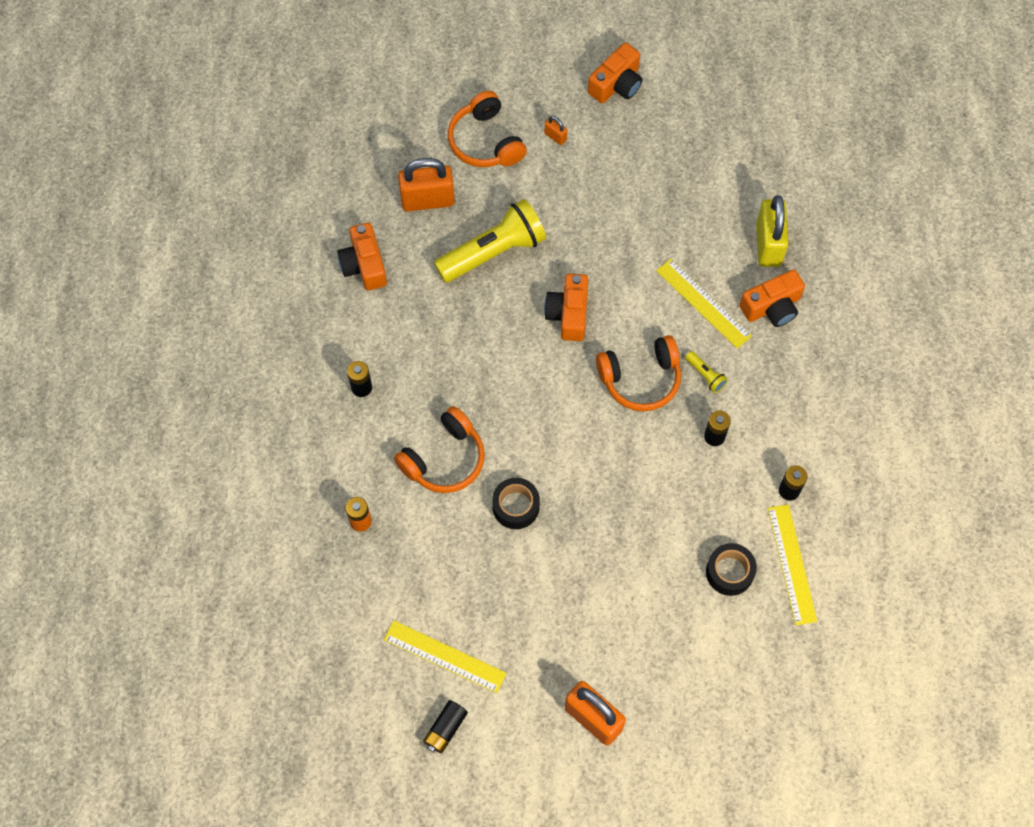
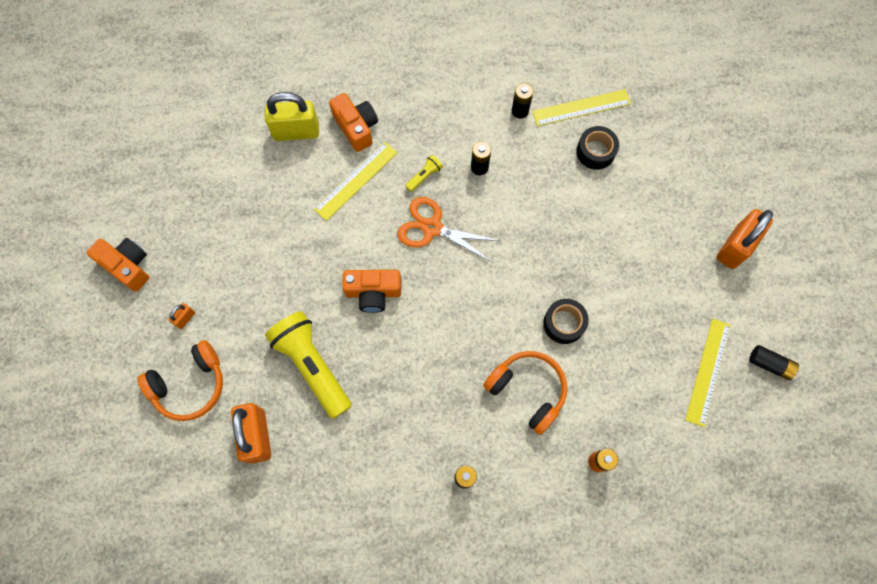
camera: 95 degrees left, 5 degrees up
orange camera [337,223,387,290] -> none
orange headphones [596,335,681,411] -> orange scissors [397,197,500,262]

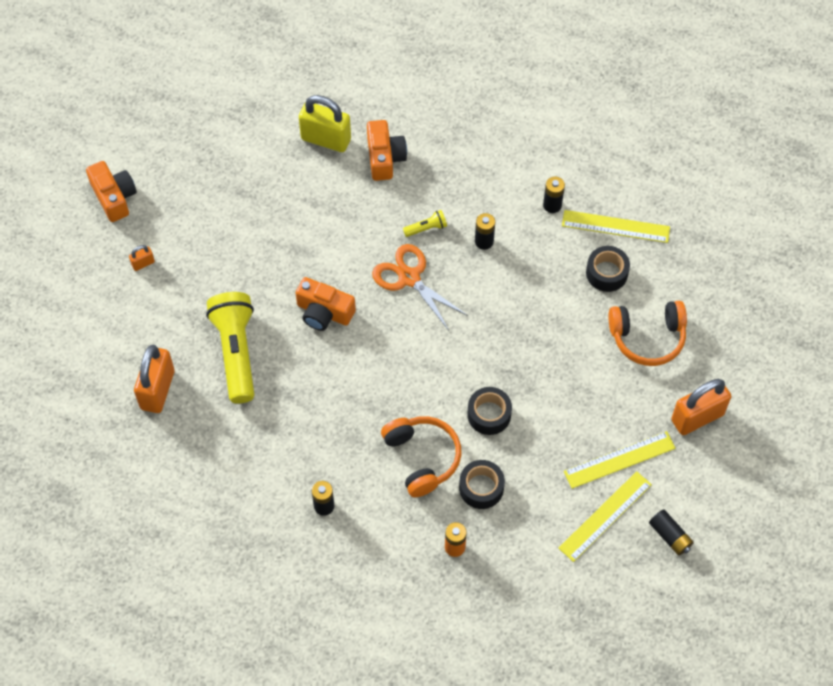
camera: 25 degrees right, 10 degrees down
orange headphones [137,340,223,421] -> orange headphones moved to [609,301,687,366]
yellow ruler [314,142,397,221] -> yellow ruler moved to [564,431,676,489]
none -> black tape [459,460,505,509]

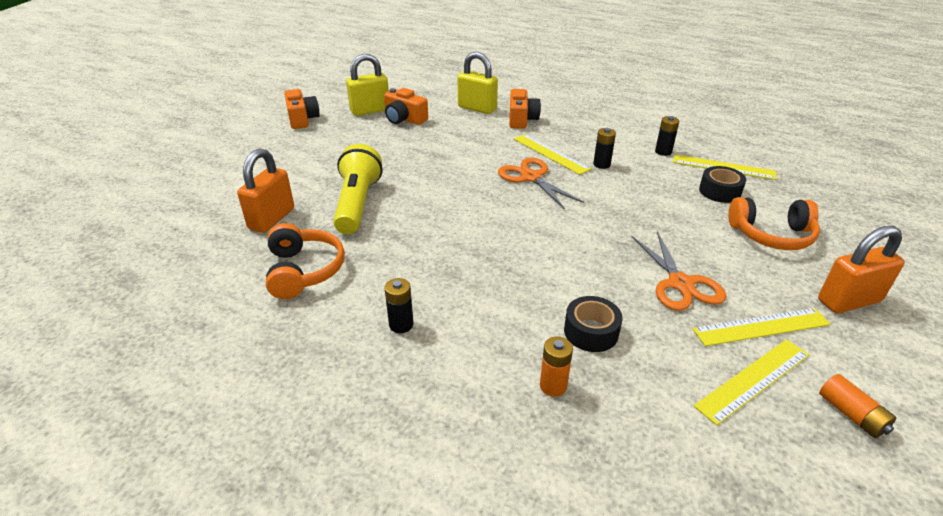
camera: 10 degrees right, 25 degrees down
orange padlock [129,245,155,271] -> none
orange camera [296,277,356,331] -> orange camera moved to [384,88,428,125]
orange headphones [381,416,462,497] -> orange headphones moved to [266,223,345,299]
yellow flashlight [403,210,447,237] -> yellow ruler [514,134,592,175]
black tape [467,387,512,435] -> none
black battery [649,509,694,556] -> orange battery [819,374,896,438]
none -> yellow padlock [346,54,389,116]
none -> orange scissors [631,231,726,311]

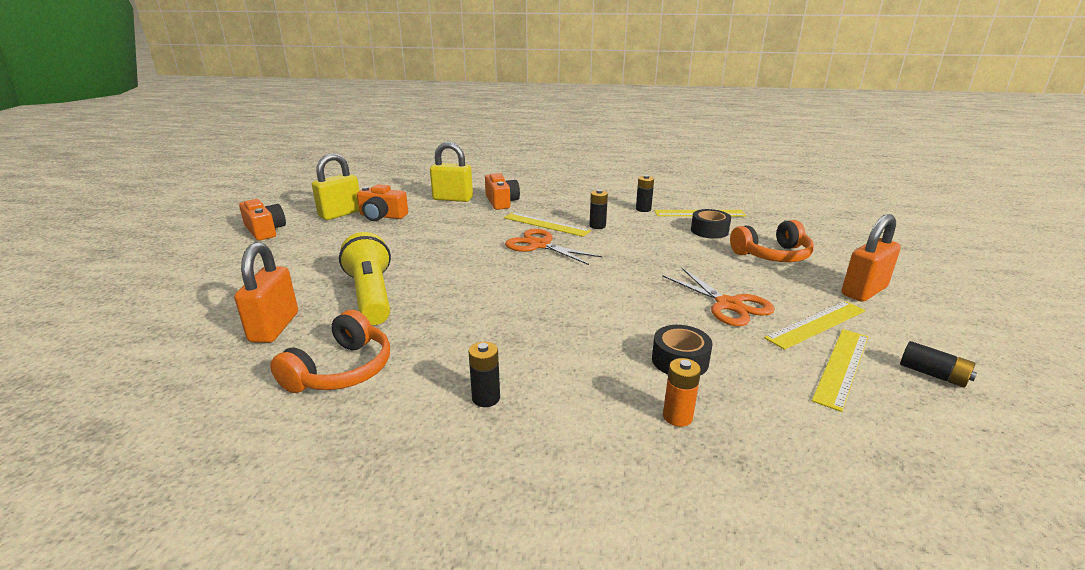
camera: 20 degrees left, 10 degrees down
orange headphones [266,223,345,299] -> orange headphones turned 60 degrees clockwise [270,310,390,393]
orange battery [819,374,896,438] -> black battery [900,341,977,388]

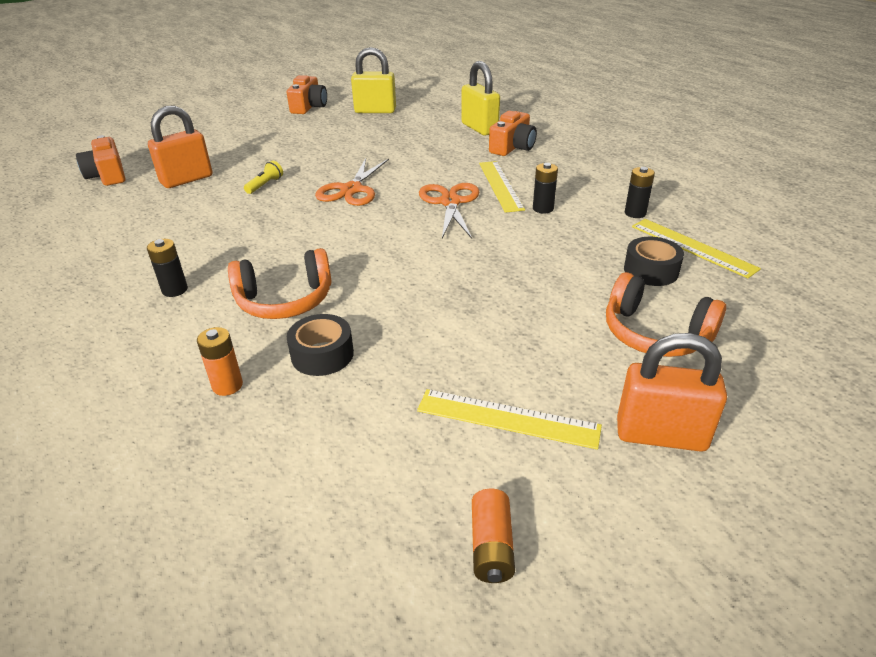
camera: 50 degrees right, 10 degrees up
orange headphones [270,310,390,393] -> orange headphones moved to [228,248,331,319]
yellow flashlight [339,232,391,325] -> yellow flashlight [244,160,283,194], size x0.42
orange camera [357,184,408,221] -> orange camera moved to [76,135,125,186]
orange scissors [662,268,775,326] -> orange scissors moved to [315,158,389,206]
yellow ruler [812,329,868,412] -> none
black battery [900,341,977,388] -> orange battery [472,489,515,583]

